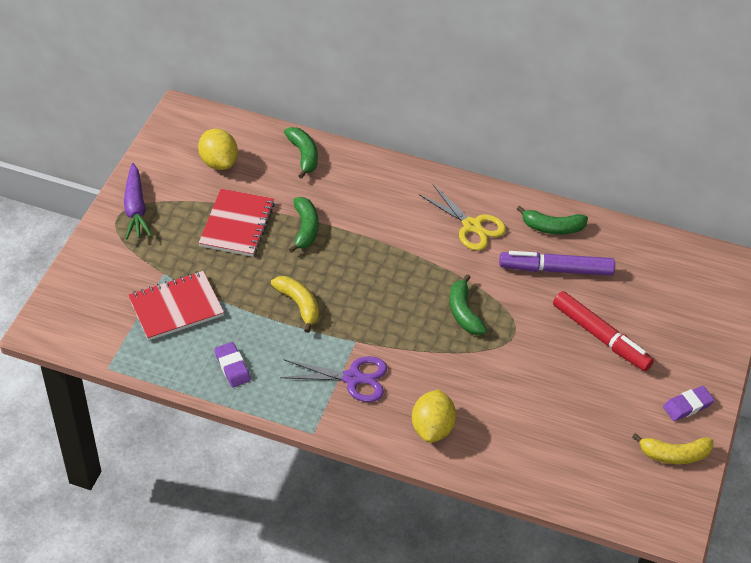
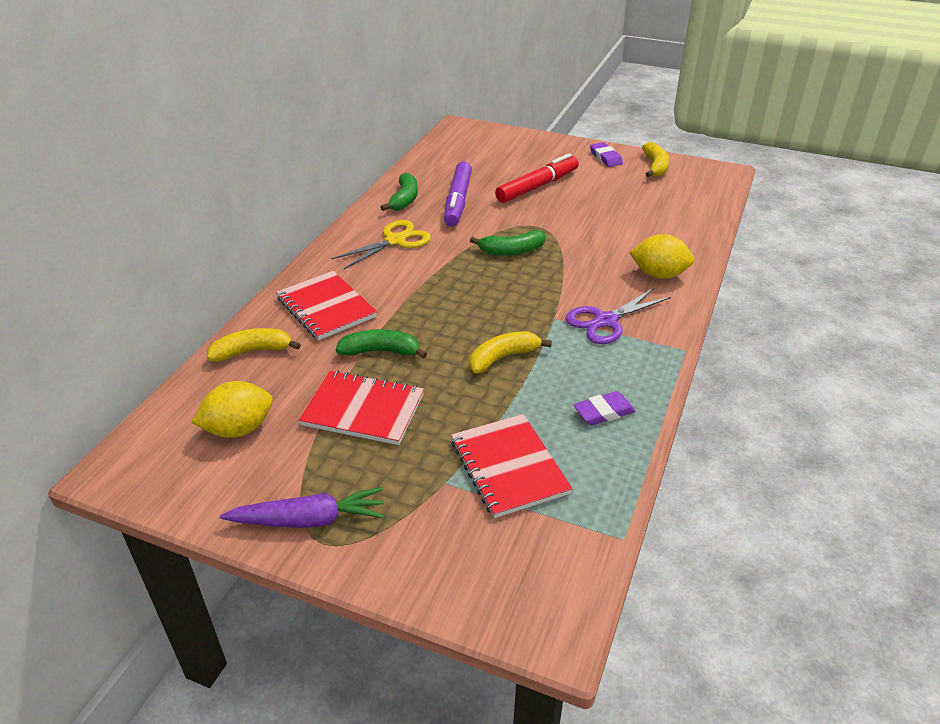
camera: 85 degrees left, 10 degrees down
purple scissors [280,356,387,402] -> purple scissors turned 135 degrees counterclockwise [565,287,671,344]
green banana [284,127,318,179] -> yellow banana [207,328,301,362]
none -> red notebook [276,271,377,340]

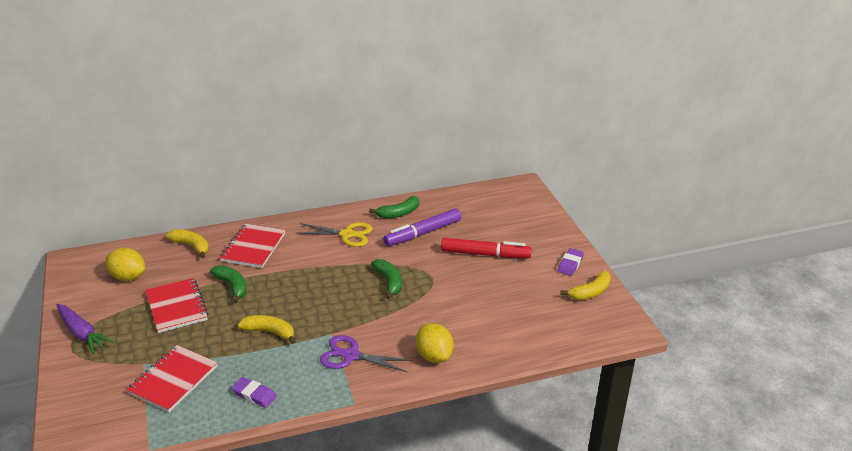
camera: 50 degrees right, 5 degrees down
green banana [470,230,546,256] -> green banana turned 150 degrees counterclockwise [371,259,402,299]

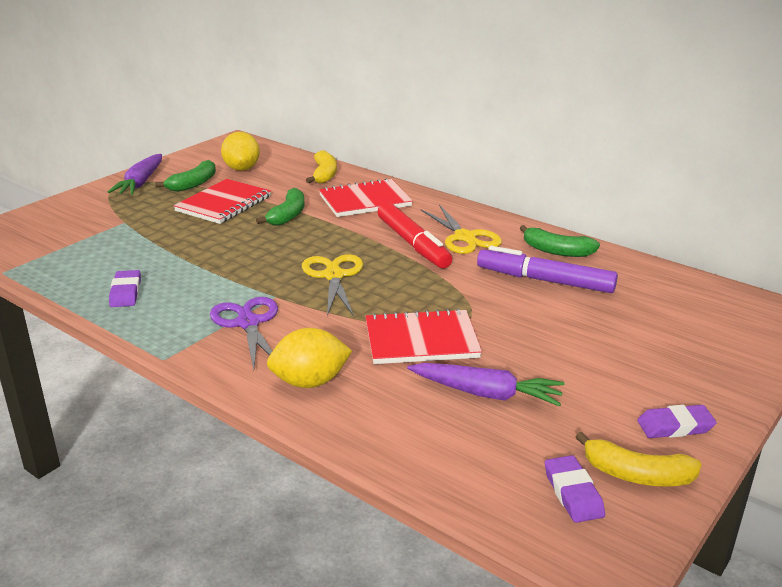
camera: 55 degrees right, 5 degrees down
red notebook [126,345,218,412] -> red notebook moved to [365,308,482,364]
yellow banana [238,315,296,344] -> none
green banana [371,259,402,299] -> green banana moved to [155,160,216,192]
yellow lemon [416,323,454,363] -> yellow lemon turned 45 degrees clockwise [267,328,352,388]
red marker [441,238,532,258] -> red marker moved to [378,202,452,268]
none -> yellow scissors [302,254,363,317]
none -> purple carrot [407,363,565,407]
none -> purple eraser [545,455,605,523]

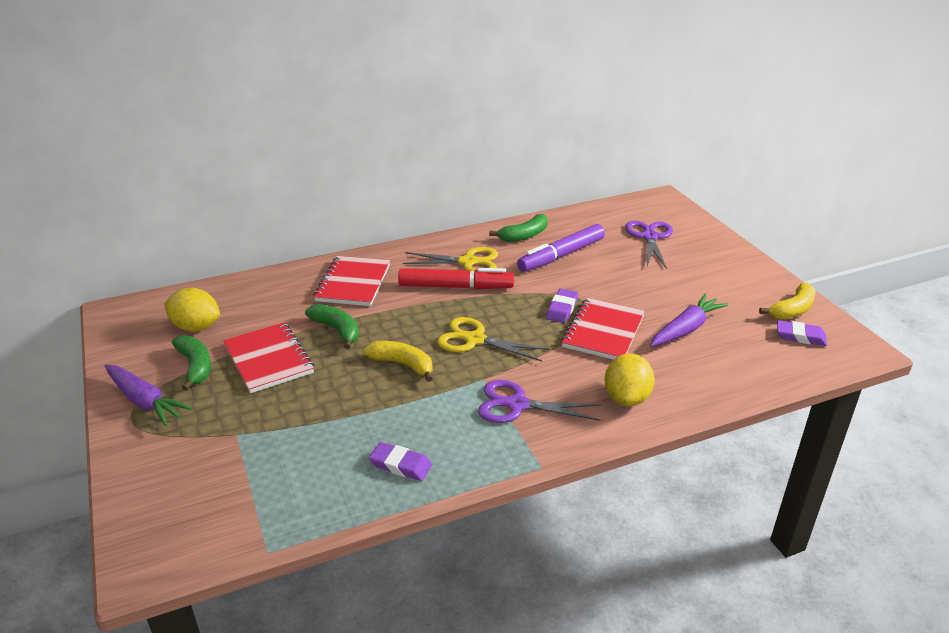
camera: 60 degrees left, 5 degrees up
yellow banana [306,150,337,184] -> yellow banana moved to [363,340,433,382]
purple eraser [637,405,717,438] -> purple eraser moved to [546,288,578,323]
none -> purple scissors [625,221,673,269]

